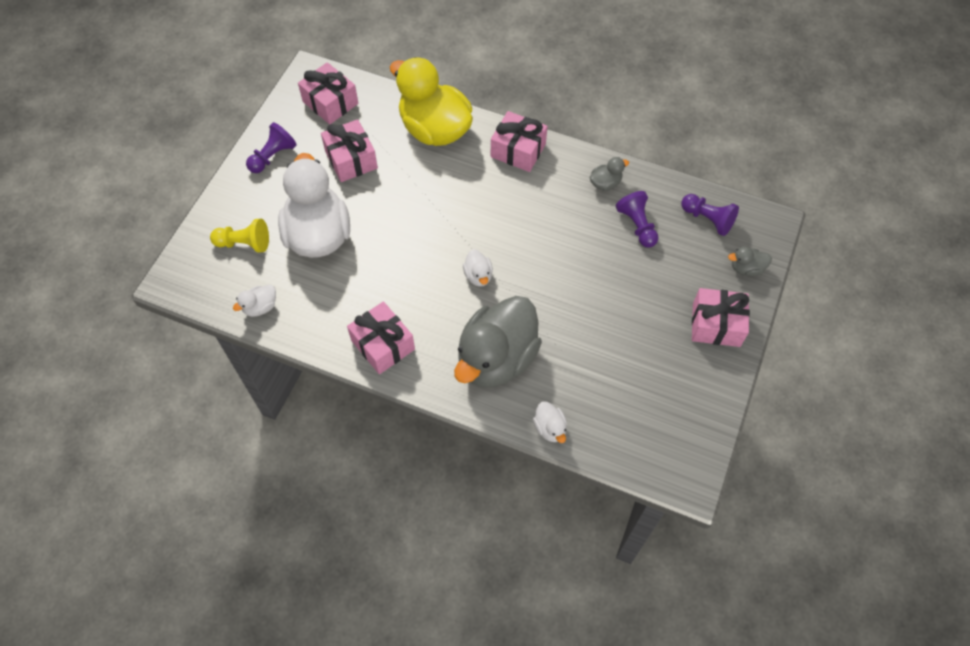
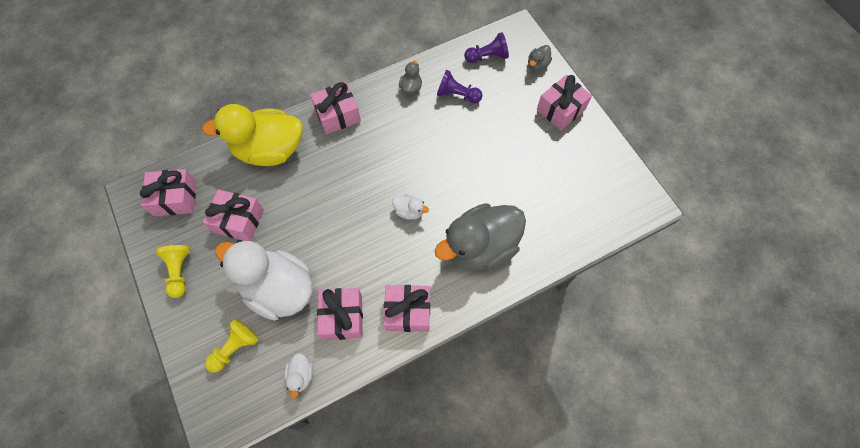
camera: 50 degrees left, 5 degrees up
purple pawn [246,122,297,173] -> yellow pawn [156,245,190,298]
grey duck [454,296,542,388] -> grey duck turned 75 degrees clockwise [435,203,526,271]
white duck [533,401,567,443] -> none
none -> pink gift [317,288,363,340]

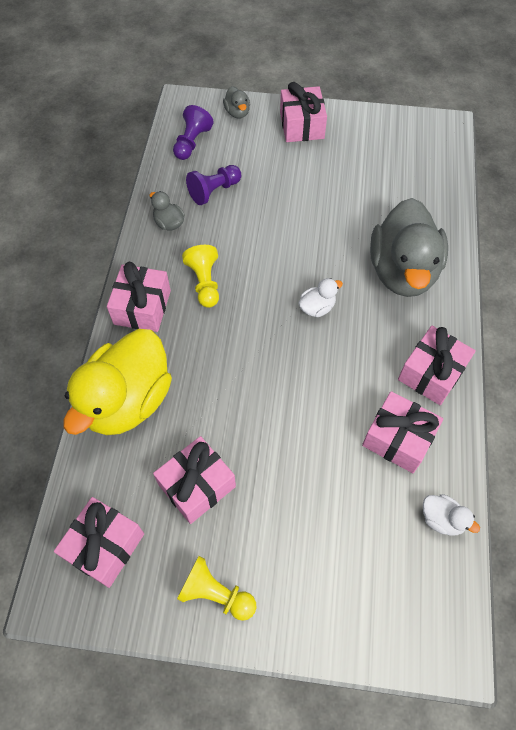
camera: 55 degrees left, 5 degrees down
yellow pawn [205,319,259,373] -> yellow pawn moved to [182,245,219,308]
white duck [215,240,313,321] -> none

